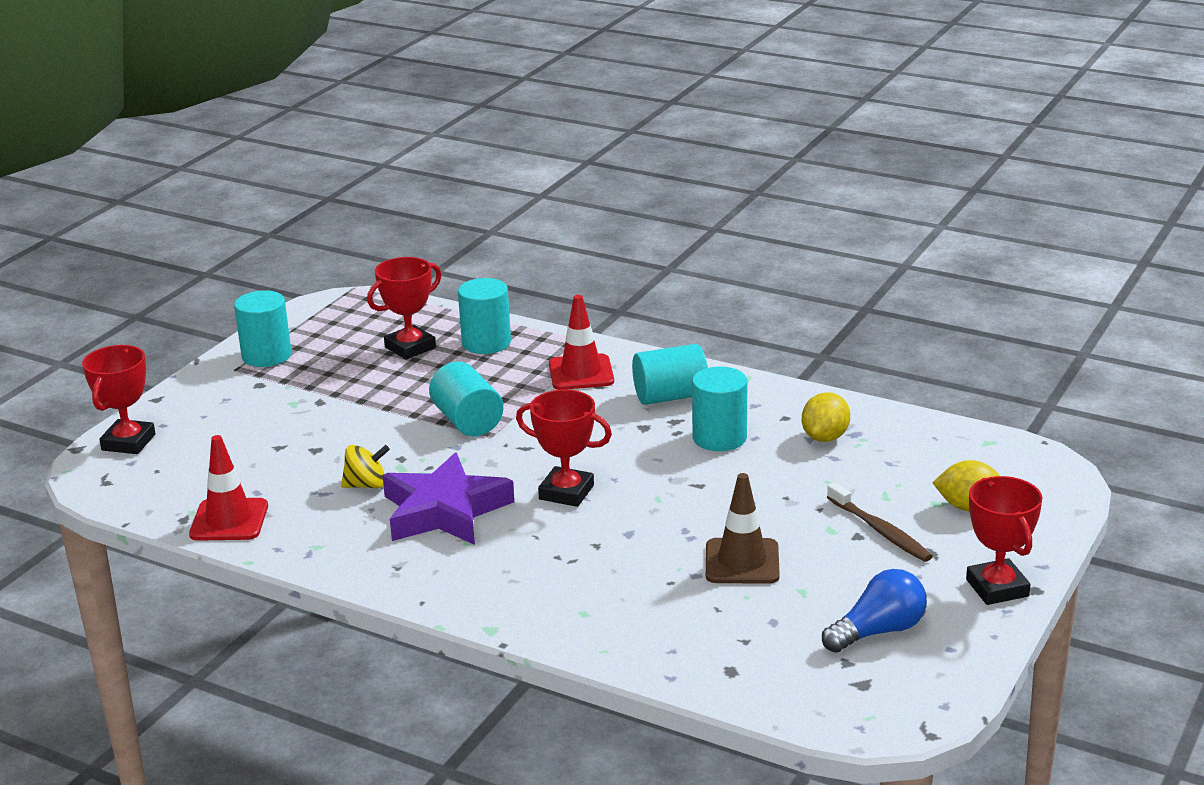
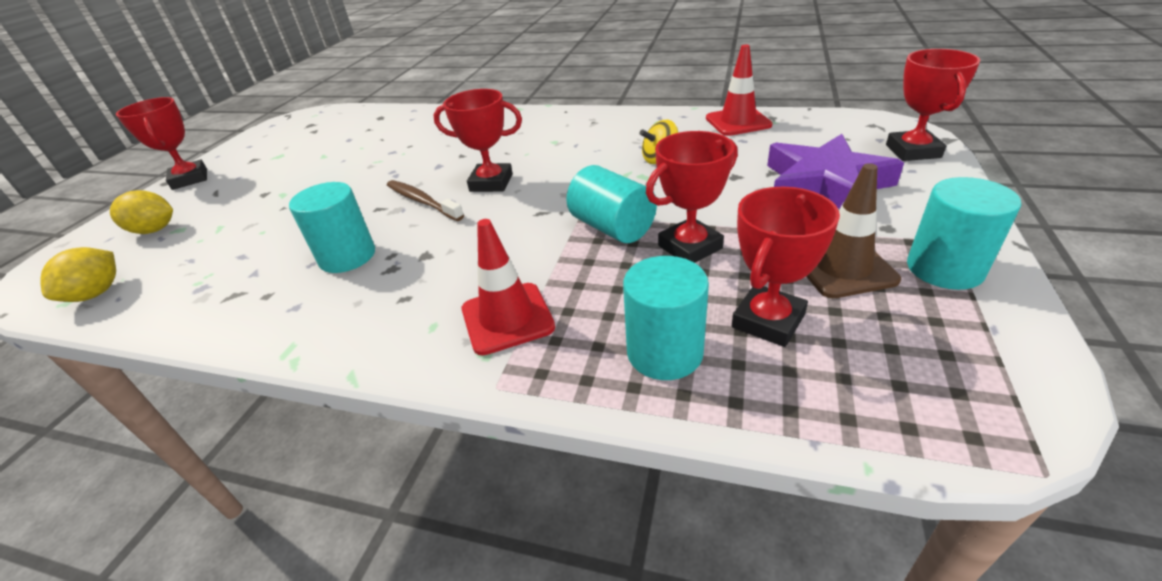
camera: 170 degrees right, 10 degrees up
purple star [382,452,514,545] -> purple star moved to [767,134,904,209]
turquoise cylinder [632,344,708,405] -> none
brown traffic cone [706,473,780,584] -> brown traffic cone moved to [806,163,901,298]
yellow lemon [802,392,850,442] -> yellow lemon moved to [40,247,116,302]
blue light bulb [822,569,927,653] -> none
brown toothbrush [827,482,933,562] -> brown toothbrush moved to [387,180,464,221]
none -> red trophy [646,131,738,263]

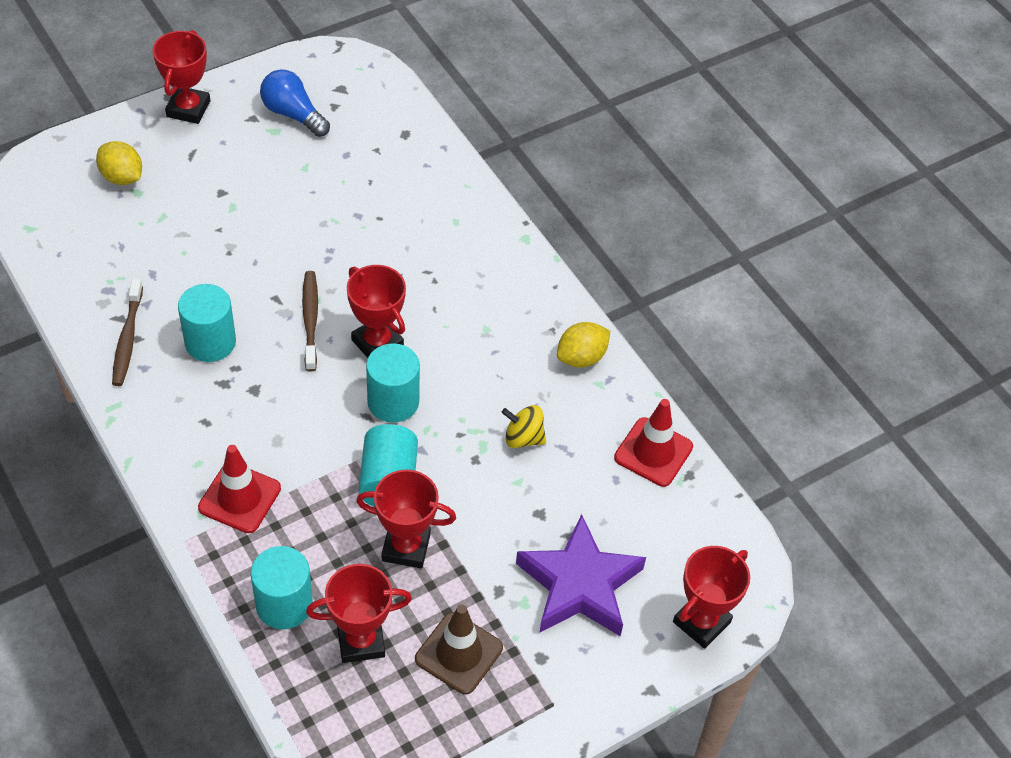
camera: 35 degrees right, 15 degrees up
yellow lemon [40,247,116,302] -> yellow lemon moved to [557,322,610,368]
turquoise cylinder [907,177,1021,290] -> turquoise cylinder moved to [366,343,420,422]
none -> brown toothbrush [112,279,143,386]
none -> blue light bulb [260,69,330,137]

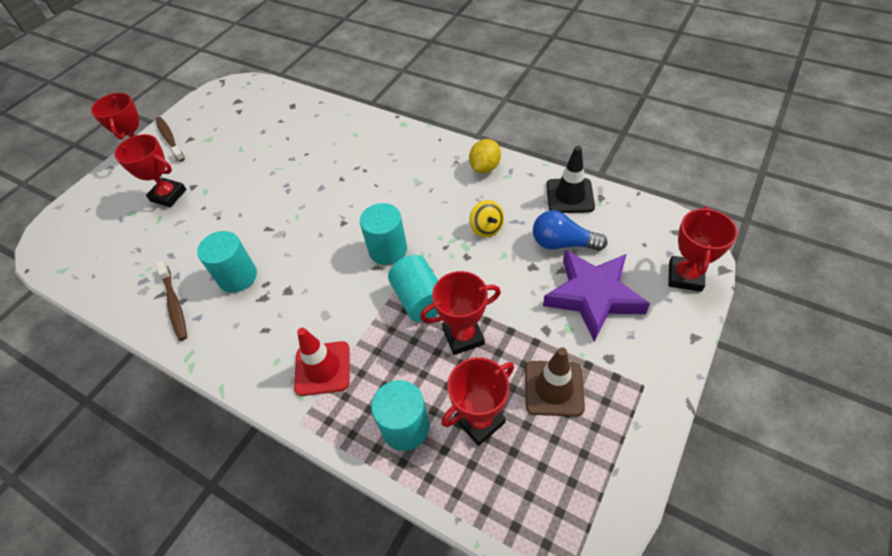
camera: 20 degrees left, 0 degrees up
yellow lemon [96,141,142,185] -> none
blue light bulb [260,69,330,137] -> blue light bulb moved to [533,210,607,251]
brown toothbrush [302,271,318,371] -> brown toothbrush moved to [155,117,185,162]
red trophy [347,265,406,358] -> red trophy moved to [114,134,186,207]
yellow spinning top [502,405,546,448] -> yellow spinning top turned 105 degrees counterclockwise [470,200,504,237]
red traffic cone [614,399,693,487] -> black traffic cone [546,146,595,213]

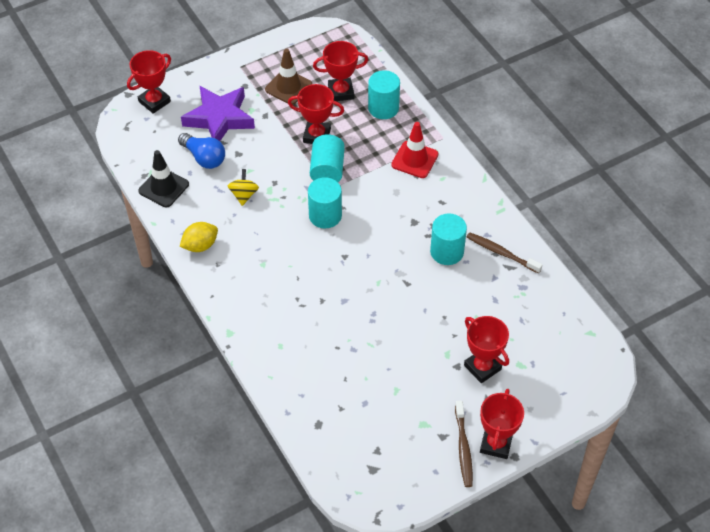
camera: 155 degrees left, 0 degrees up
brown toothbrush [156,261,187,341] -> brown toothbrush turned 60 degrees counterclockwise [467,232,543,274]

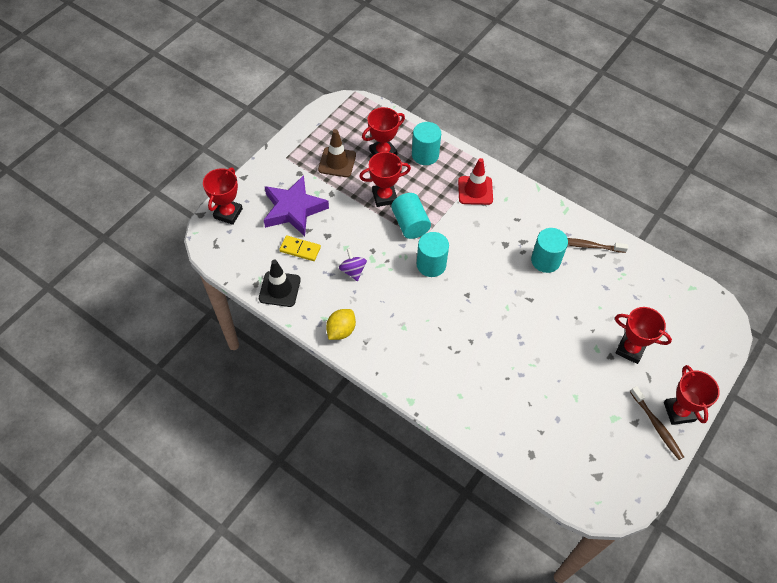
camera: 25 degrees left, 5 degrees up
blue light bulb [178,133,225,169] -> yellow domino [279,235,321,261]
yellow spinning top [228,169,259,206] -> purple spinning top [339,248,367,281]

